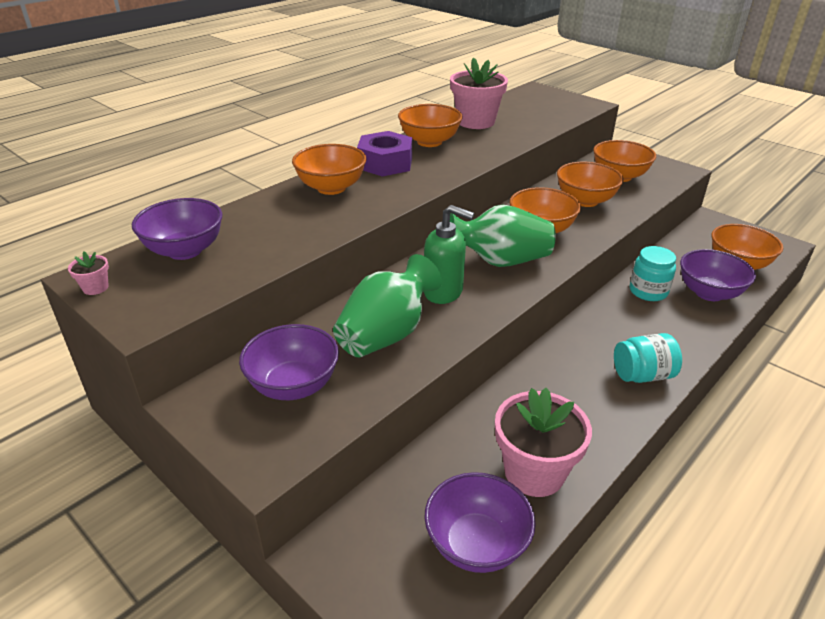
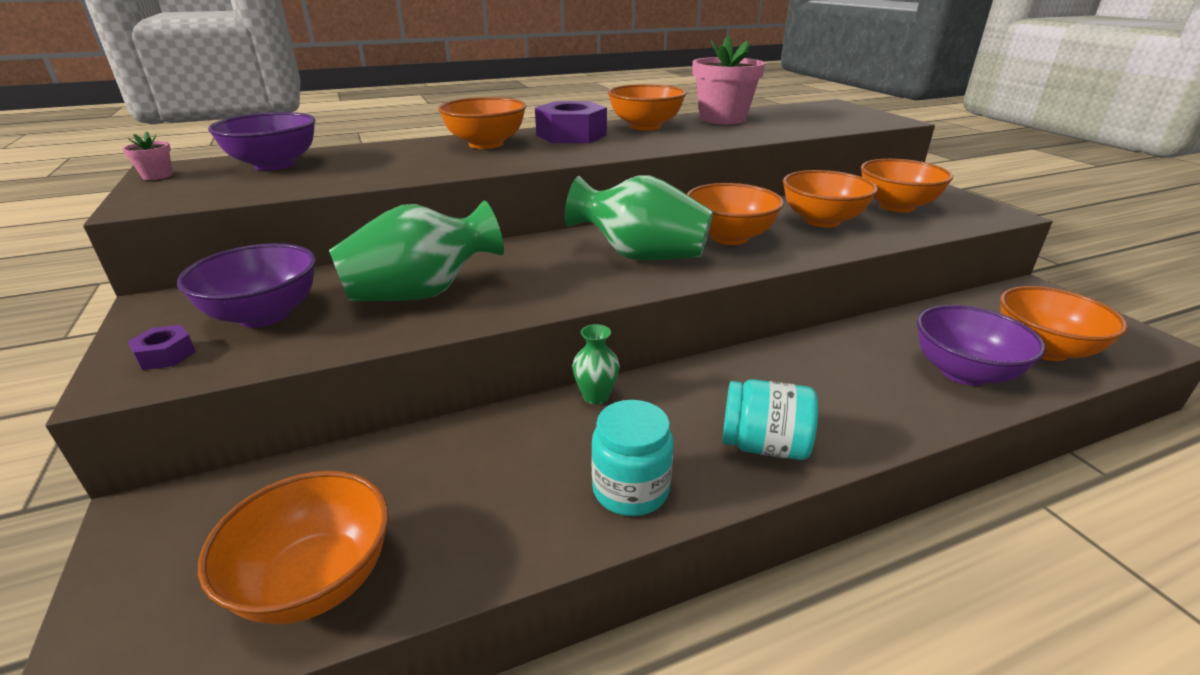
camera: 25 degrees right, 5 degrees down
green soap dispenser [424,205,474,304] -> none
purple bowl [424,472,536,573] -> orange bowl [198,471,388,624]
pink flower pot [495,388,592,497] -> none
turquoise jar [630,246,676,301] -> turquoise jar moved to [591,400,674,516]
none -> purple nut [128,325,196,370]
none -> green vase [572,324,620,405]

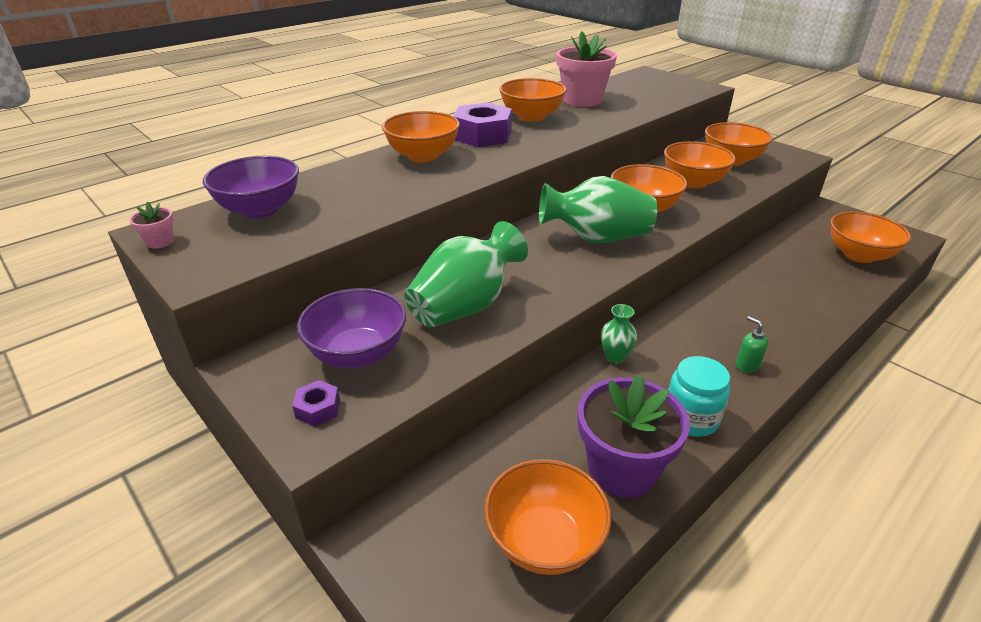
camera: 20 degrees left, 5 degrees up
turquoise jar [723,379,818,460] -> green soap dispenser [736,316,768,373]
purple bowl [917,305,1046,386] -> none
none -> purple flower pot [578,375,690,498]

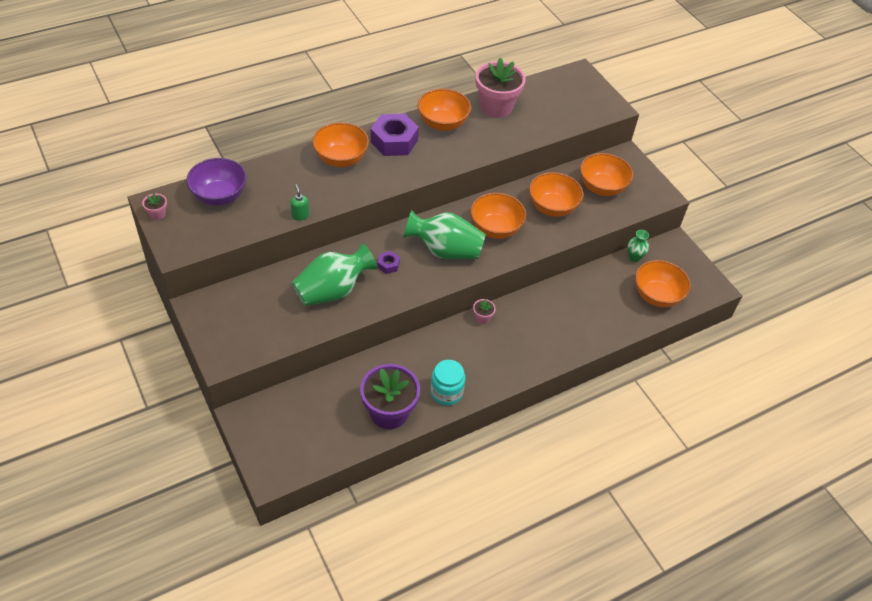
camera: 10 degrees right, 15 degrees up
purple nut [292,380,340,426] -> purple nut moved to [377,251,400,274]
purple bowl [297,288,406,368] -> none
orange bowl [484,459,612,575] -> none
green vase [601,304,637,364] -> green vase moved to [627,230,649,262]
green soap dispenser [736,316,768,373] -> green soap dispenser moved to [291,185,309,220]
none -> pink flower pot [473,299,496,324]

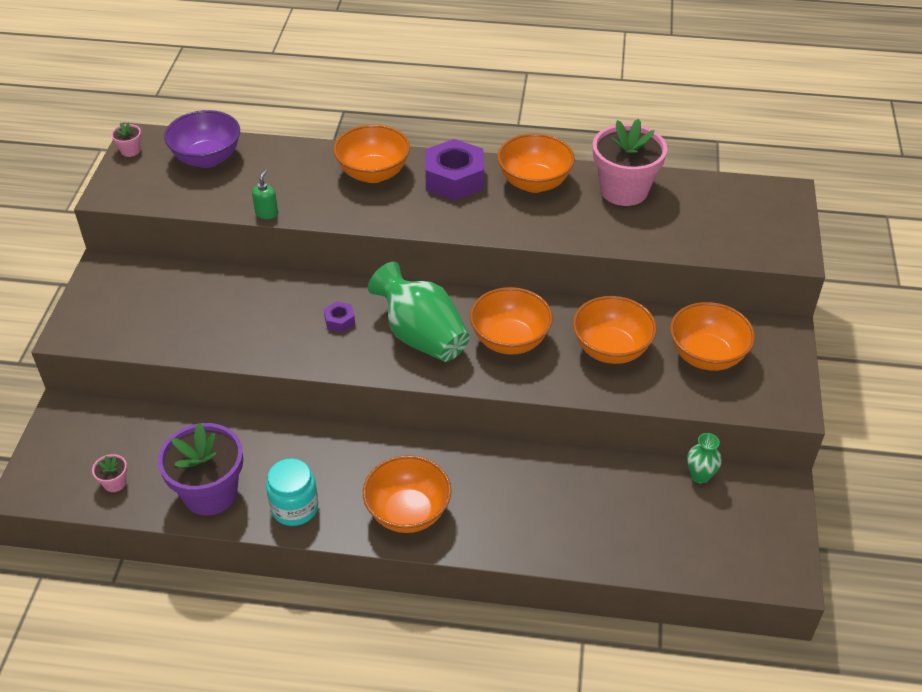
camera: 40 degrees right, 5 degrees down
green vase [292,243,377,306] -> none
pink flower pot [473,299,496,324] -> pink flower pot moved to [92,454,127,492]
orange bowl [635,260,691,307] -> orange bowl moved to [363,455,451,533]

